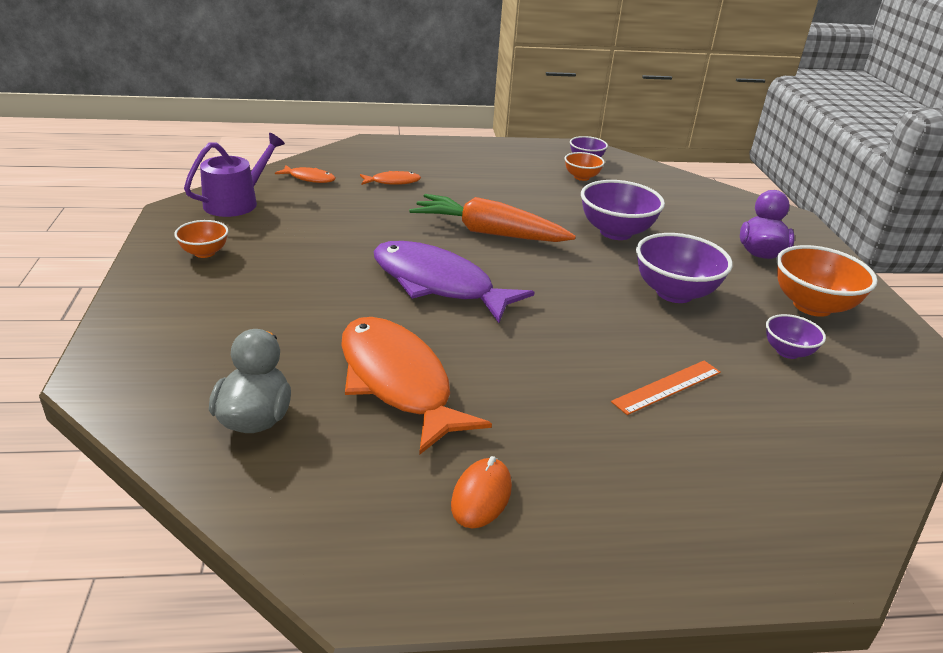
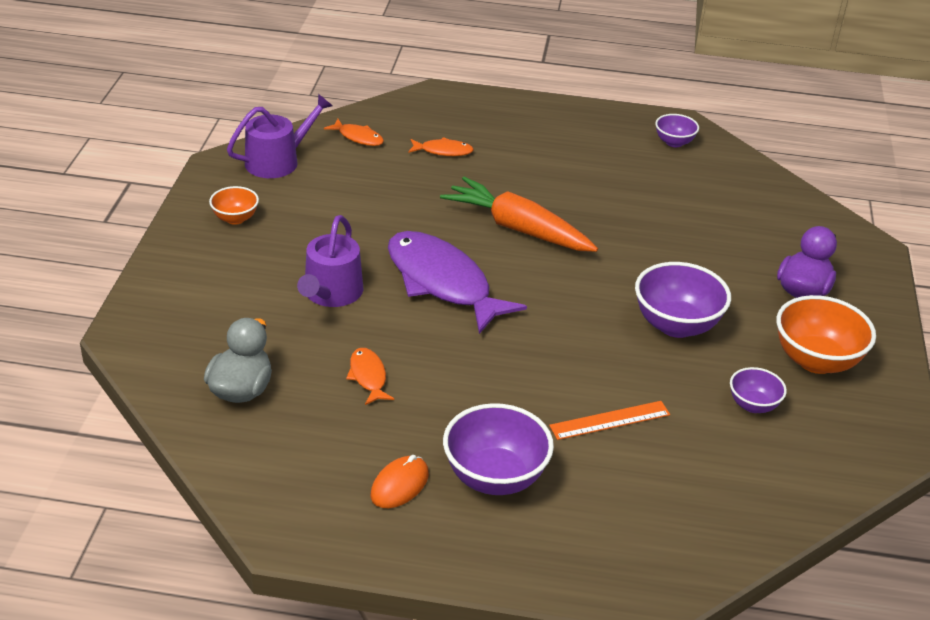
camera: 15 degrees right, 5 degrees up
orange fish [341,317,492,455] -> orange fish [346,348,394,405], size x0.44
orange bowl [565,152,605,181] -> none
purple bowl [581,180,665,240] -> purple bowl moved to [443,403,554,495]
none -> purple watering can [297,215,363,307]

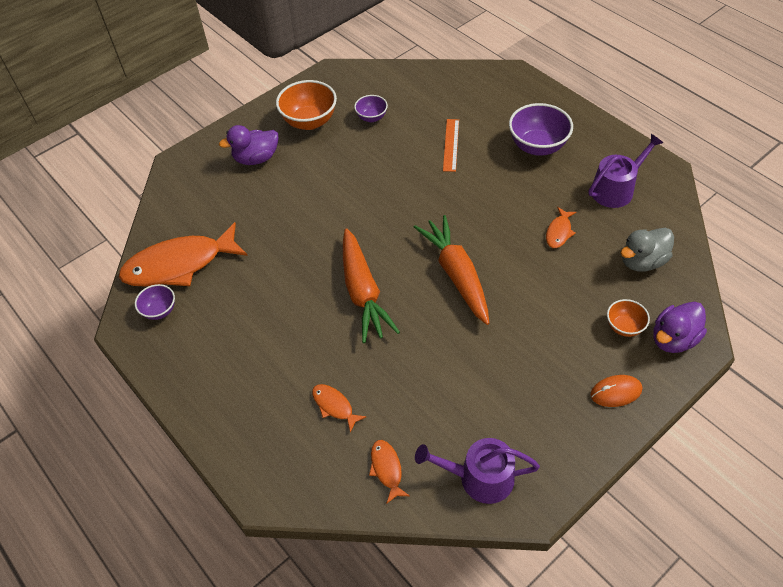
camera: 135 degrees left, 15 degrees up
orange bowl [209,186,259,225] -> orange bowl moved to [607,299,650,337]
purple watering can [297,215,363,307] -> purple watering can moved to [588,134,663,208]
orange mouse [371,455,429,508] -> orange mouse moved to [590,375,642,407]
purple fish [388,231,527,334] -> orange carrot [414,215,490,325]
orange ruler [549,401,670,440] -> orange ruler turned 75 degrees clockwise [443,119,459,172]
purple bowl [635,262,731,338] -> none
none -> orange fish [119,222,248,287]
none -> purple duck [653,302,707,353]

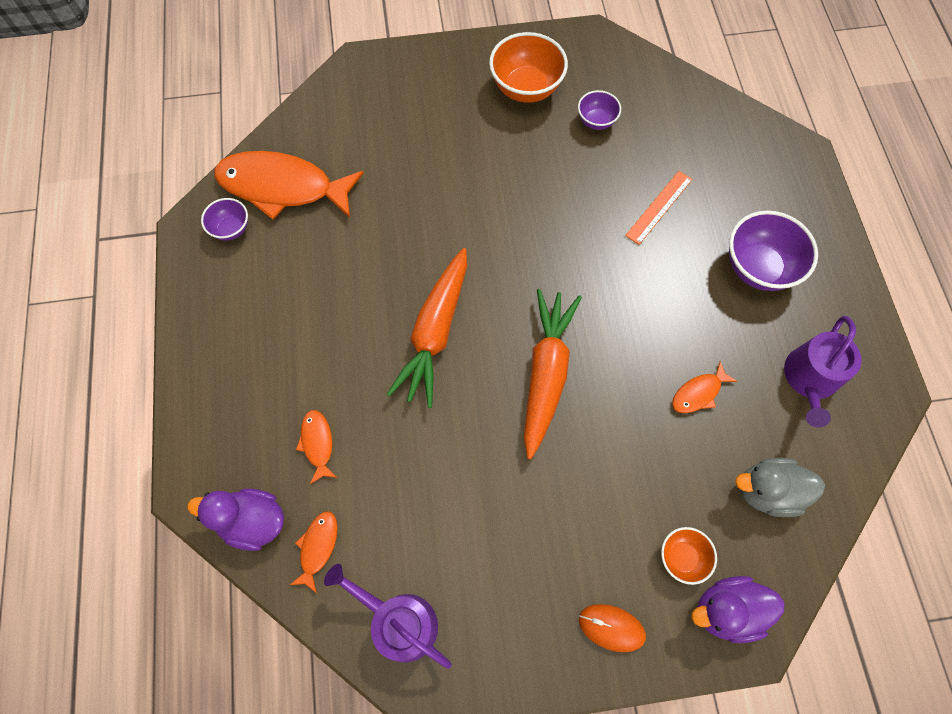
camera: 30 degrees right, 15 degrees up
purple duck [219,125,279,165] -> purple duck moved to [187,488,284,551]
purple watering can [588,134,663,208] -> purple watering can turned 120 degrees clockwise [784,316,862,428]

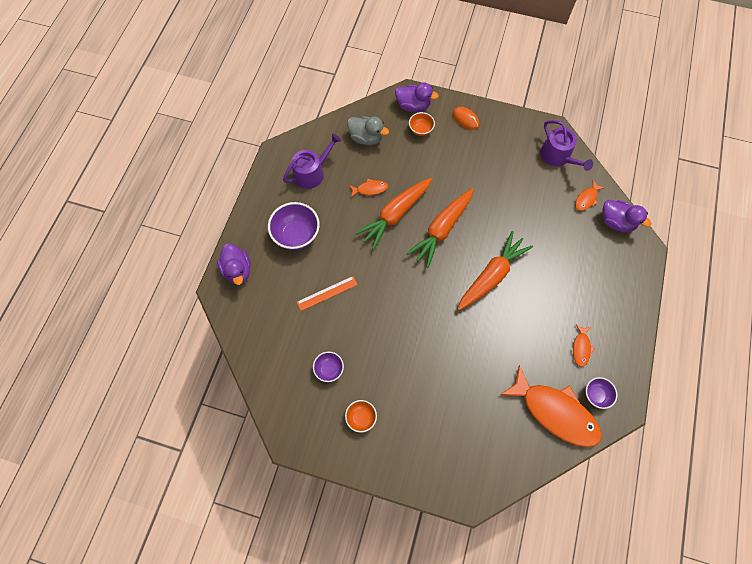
camera: 155 degrees left, 0 degrees up
orange fish [296,410,337,484] -> orange fish moved to [573,324,595,367]
orange bowl [489,32,568,103] -> orange bowl [345,400,377,433], size x0.55
none -> purple duck [217,244,251,285]
none -> orange carrot [355,178,432,250]

